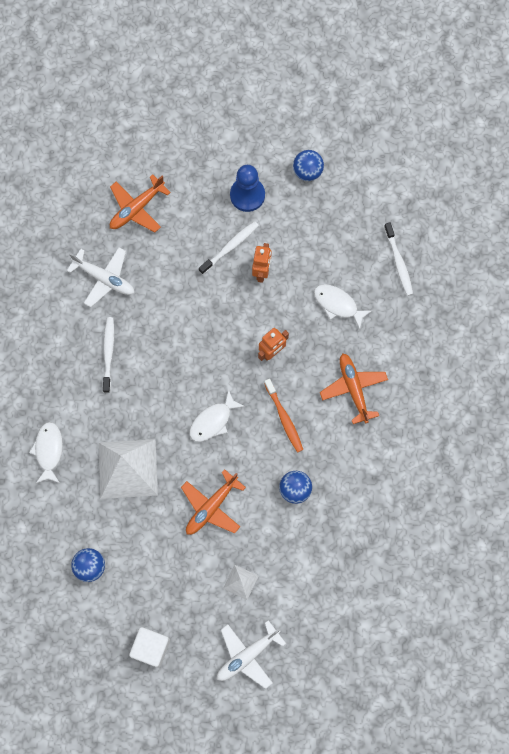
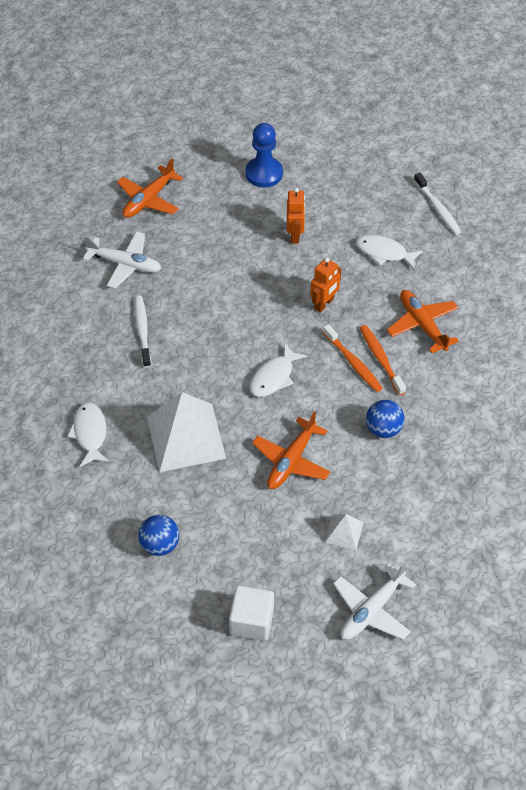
camera: 10 degrees left, 20 degrees down
white toothbrush [199,221,259,274] -> none
blue ball [293,150,324,181] -> none
none -> orange toothbrush [360,325,406,395]

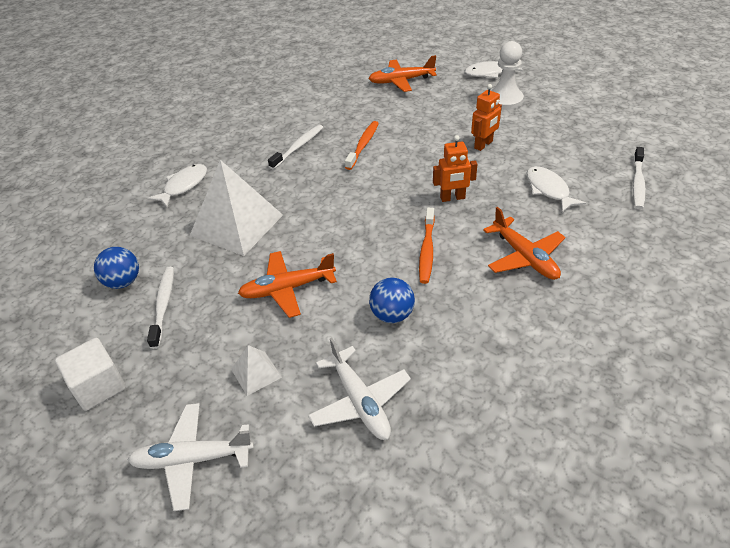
camera: 45 degrees right, 10 degrees down
white plane [83,231,161,289] -> white plane moved to [308,338,411,440]
blue pawn [245,123,283,188] -> white pawn [490,41,524,110]
white fish [250,343,307,397] -> white fish moved to [465,61,522,78]
orange toothbrush [360,325,406,395] -> orange toothbrush moved to [345,121,379,170]
orange plane [387,290,459,353] -> orange plane turned 135 degrees clockwise [483,207,566,280]
none -> white toothbrush [147,267,174,349]

